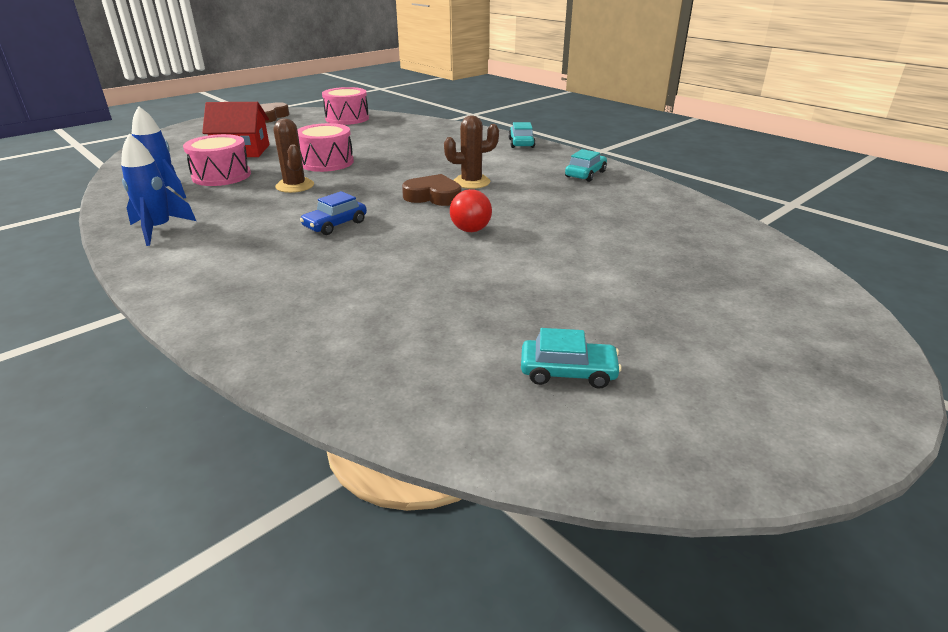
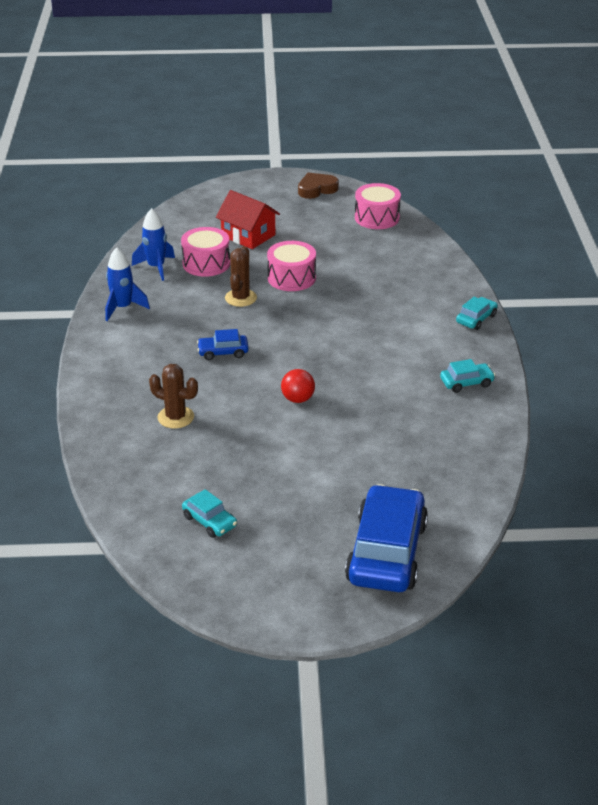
camera: 40 degrees right, 5 degrees up
brown heart [402,174,462,206] -> none
brown cactus [444,115,499,189] -> brown cactus moved to [149,364,198,429]
none -> blue car [345,484,428,592]

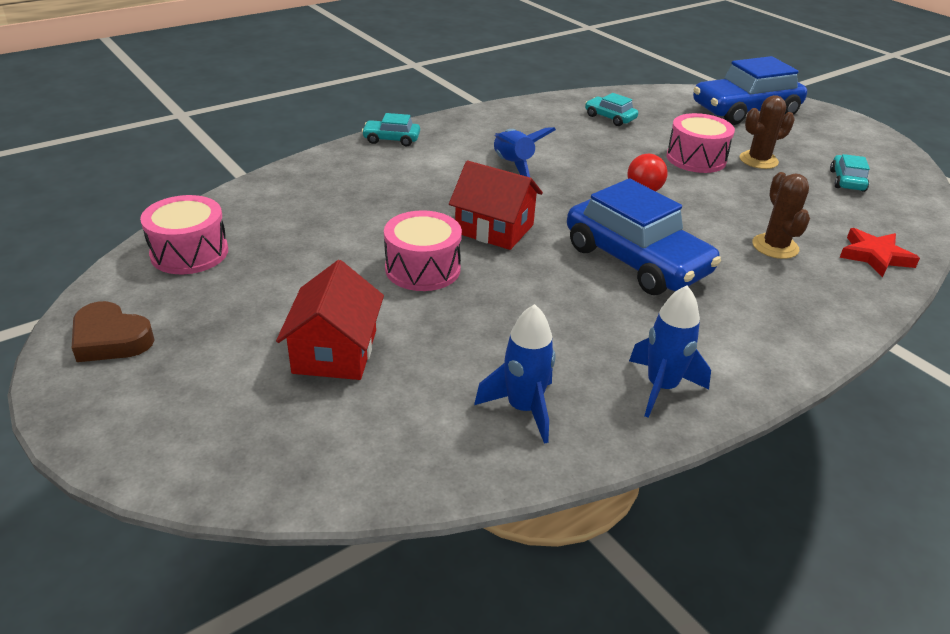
camera: 125 degrees left, 0 degrees up
pink drum [181,227,230,277] -> pink drum moved to [667,113,735,173]
blue car [197,329,249,360] -> blue car [567,178,721,295], size x2.17
brown cactus [225,246,257,307] -> brown cactus moved to [740,95,795,169]
turquoise car [440,359,495,393] -> turquoise car moved to [585,93,638,126]
none -> red house [449,160,543,250]
none -> blue rocket [494,127,556,177]
none -> red star [839,228,920,277]

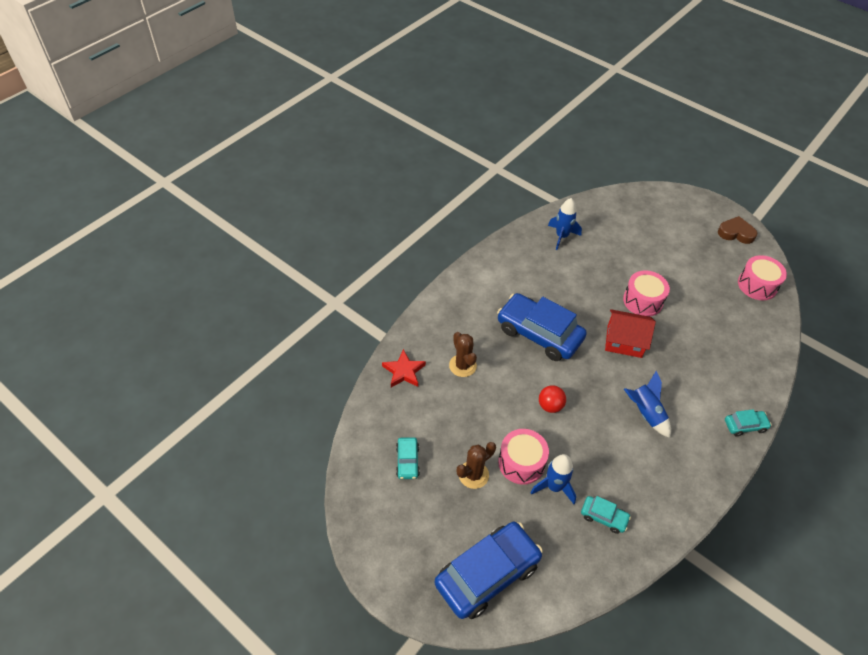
camera: 165 degrees right, 15 degrees up
red house [276,260,384,380] -> none
blue rocket [629,285,711,418] -> blue rocket moved to [530,454,576,504]

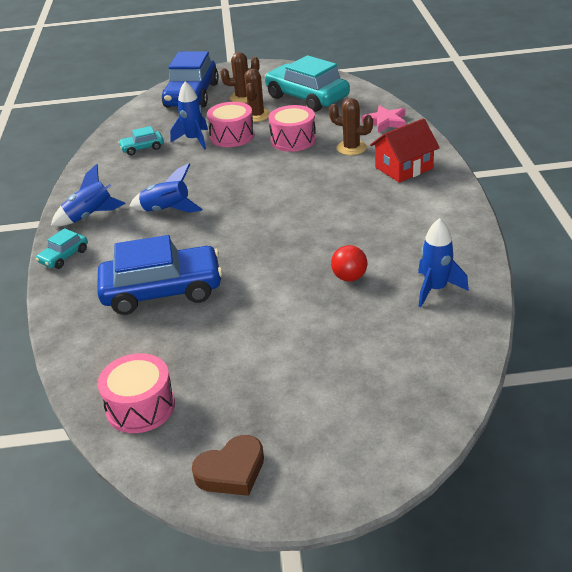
camera: 140 degrees right, 15 degrees down
red star [382,349,426,387] -> pink star [362,105,406,133]
turquoise car [396,437,420,479] -> turquoise car [264,55,350,112], size x2.17
blue car [497,293,587,361] -> blue car moved to [97,235,223,315]
red ball [539,385,566,413] -> red ball moved to [331,245,367,282]
red house [605,309,656,358] -> red house moved to [370,118,440,183]
pink drum [623,271,670,317] -> pink drum moved to [268,105,316,152]
none -> blue rocket [51,164,126,226]
none -> brown cactus [220,52,259,103]

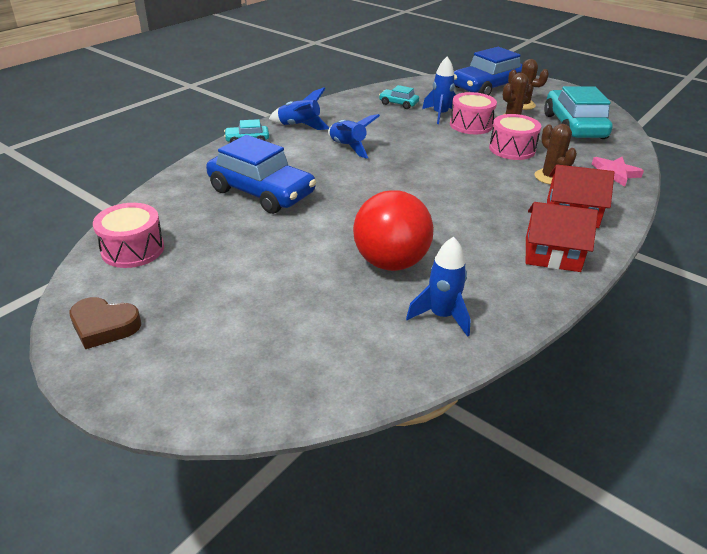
camera: 40 degrees right, 0 degrees up
red ball [331,245,367,282] -> red ball [353,190,434,271], size x2.06
none -> red house [526,202,598,272]

